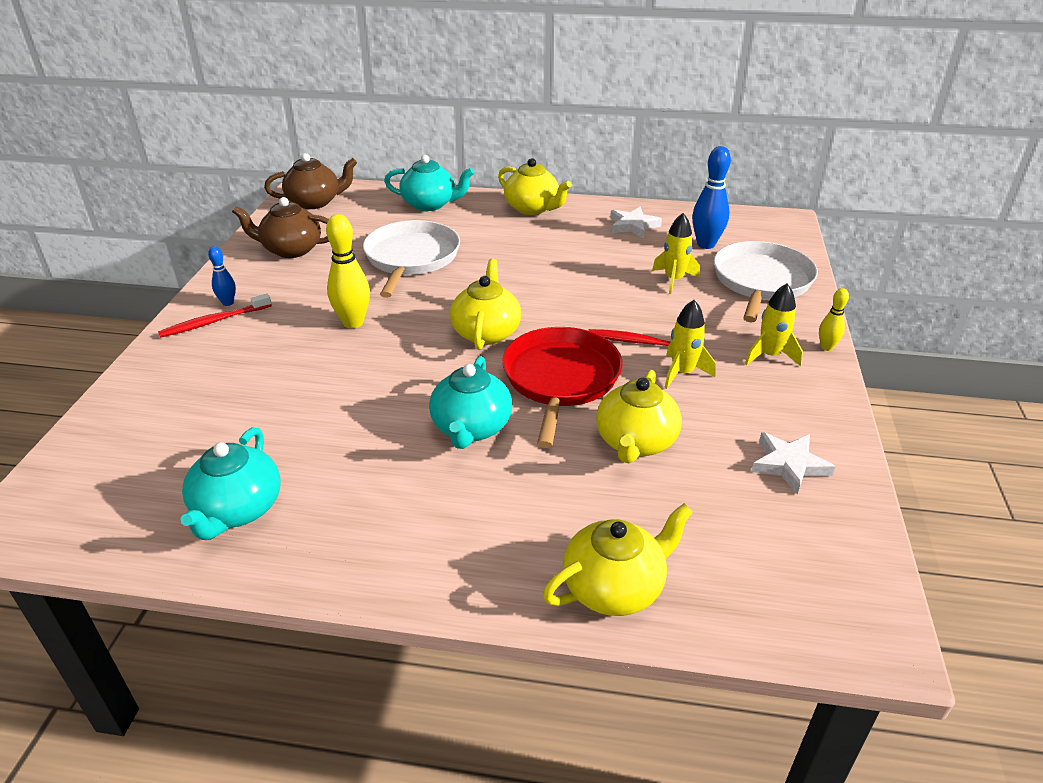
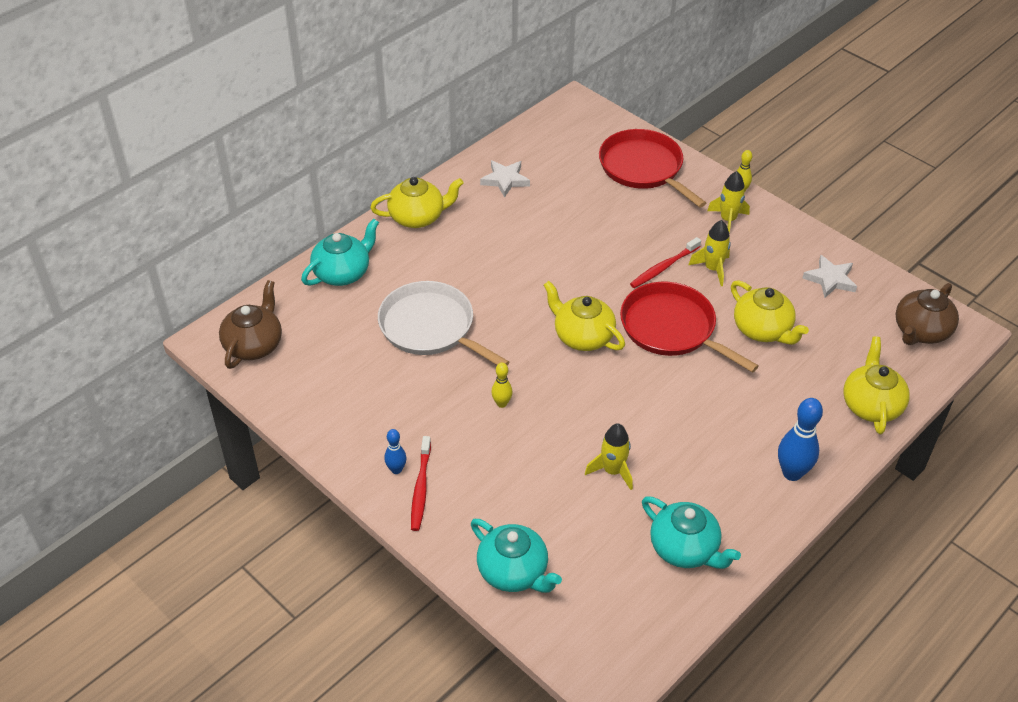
camera: 55 degrees left, 10 degrees up
brown teapot [232,197,329,258] -> brown teapot moved to [896,283,959,345]
yellow bowling pin [326,214,370,328] -> yellow bowling pin [491,363,512,408], size x0.56
turquoise teapot [429,356,512,449] -> turquoise teapot moved to [471,519,562,593]
yellow rocket [652,213,700,294] -> yellow rocket moved to [585,423,633,490]
blue bowling pin [692,146,731,249] -> blue bowling pin moved to [778,398,823,481]
white pan [714,241,818,322] -> red pan [599,129,706,208]

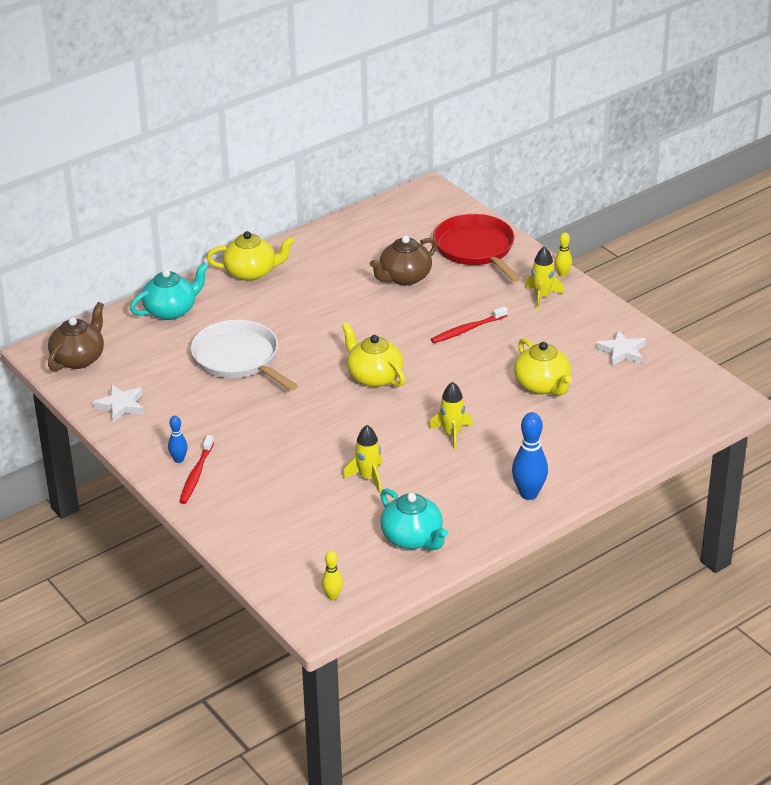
camera: 10 degrees right, 10 degrees down
turquoise teapot [471,519,562,593] -> none
white star [480,160,530,198] -> white star moved to [93,384,144,423]
yellow bowling pin [491,363,512,408] -> yellow bowling pin moved to [322,551,343,600]
red pan [620,282,759,373] -> none
yellow rocket [689,220,731,286] -> yellow rocket moved to [429,382,472,451]
yellow teapot [843,336,910,434] -> none
brown teapot [896,283,959,345] -> brown teapot moved to [370,235,437,285]

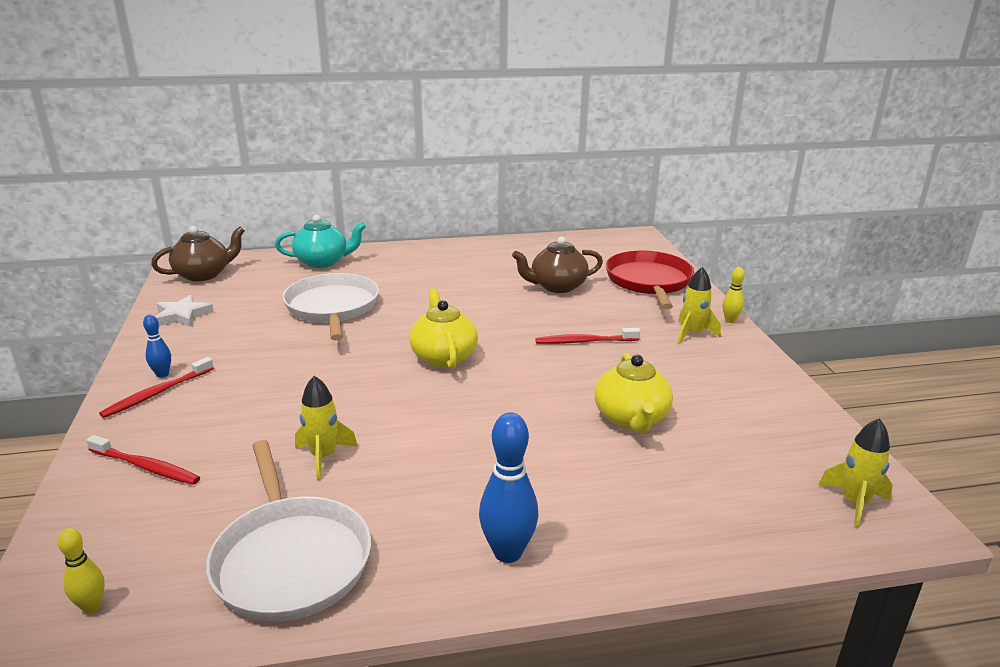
camera: 25 degrees right, 10 degrees down
yellow teapot [207,231,294,281] -> none
turquoise teapot [380,488,448,550] -> white pan [206,440,371,621]
yellow rocket [429,382,472,451] -> yellow rocket moved to [819,418,893,529]
white star [596,330,646,366] -> none
none -> red toothbrush [86,435,200,485]

